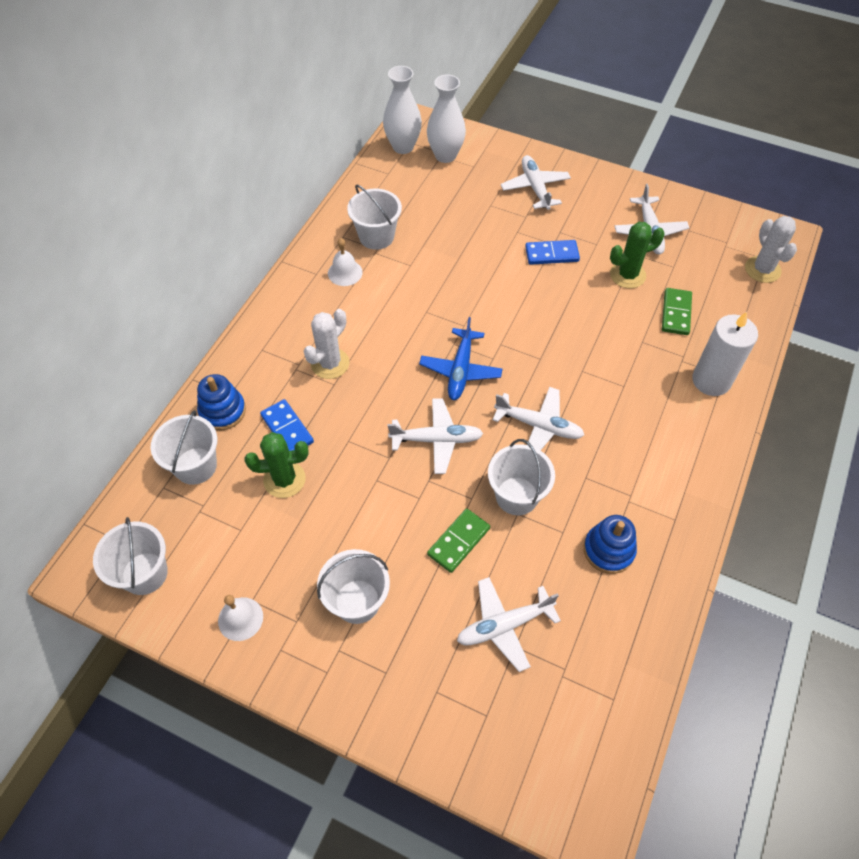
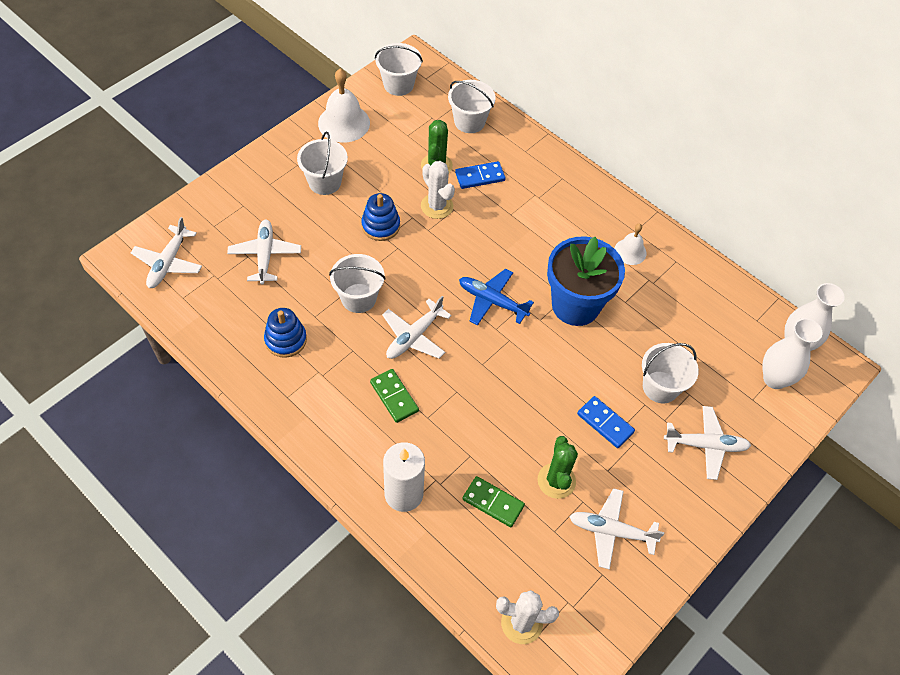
camera: 105 degrees right, 0 degrees up
blue stacking toy [197,374,246,430] -> blue stacking toy moved to [361,193,400,241]
white bell [218,595,263,641] -> white bell [318,69,370,143], size x1.72
white cactus [304,309,349,379] -> white cactus moved to [421,161,455,219]
white bucket [347,185,402,250] -> white bucket moved to [642,343,699,403]
white plane [388,398,484,474] -> white plane moved to [131,217,202,288]
green domino [427,508,490,573] -> green domino moved to [370,369,419,423]
blue domino [525,240,580,265] -> blue domino turned 60 degrees counterclockwise [577,396,635,448]
none -> blue flower pot [547,237,625,326]

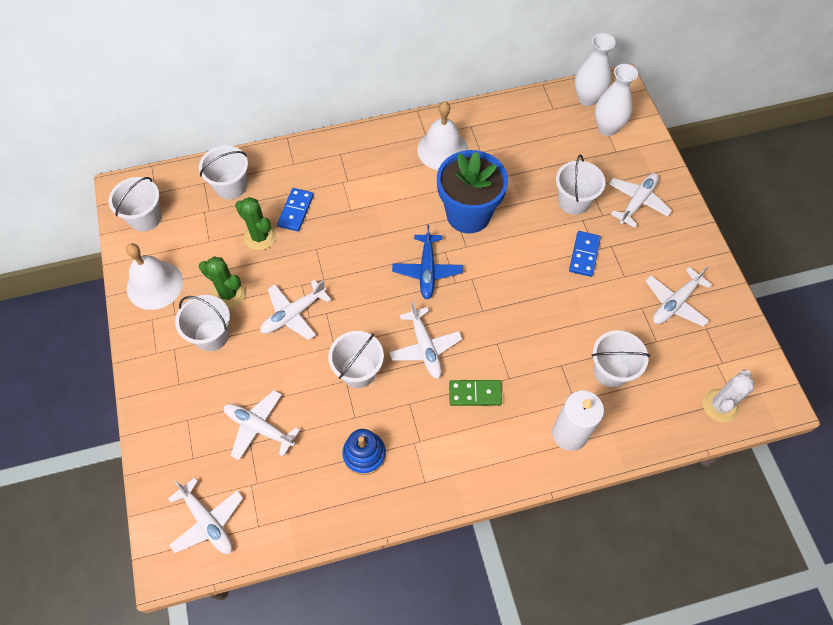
camera: 55 degrees left, 5 degrees up
blue stacking toy [361,193,400,241] -> white plane [260,280,331,340]
white cactus [421,161,455,219] -> none
blue plane [459,269,534,325] -> blue plane turned 60 degrees counterclockwise [392,225,463,299]
green domino [462,476,525,527] -> white bucket [592,330,650,387]
green cactus [537,436,578,499] -> green cactus moved to [199,257,245,308]
blue domino [577,396,635,448] -> blue domino turned 60 degrees counterclockwise [569,231,601,277]
white bell [614,224,647,265] -> white bell [417,101,468,170], size x1.72

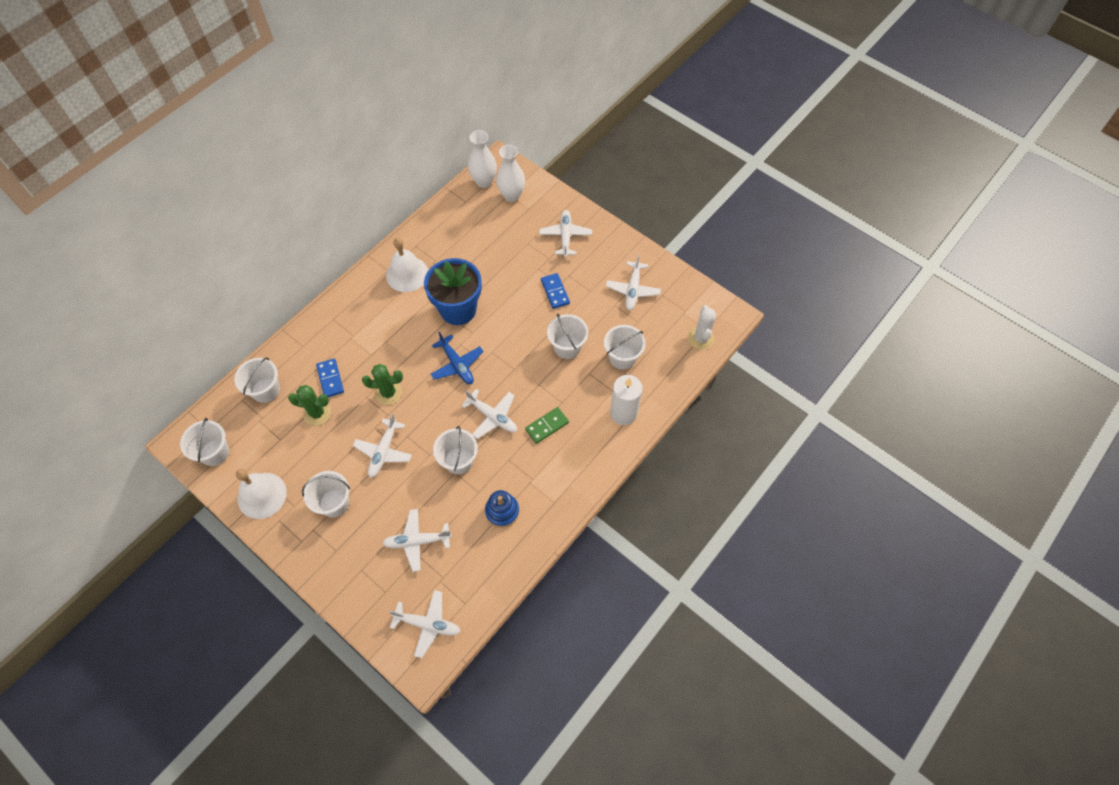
camera: 35 degrees left, 0 degrees up
green cactus [199,257,245,308] -> green cactus moved to [362,364,403,405]
white bucket [556,154,605,215] -> white bucket moved to [547,313,588,359]

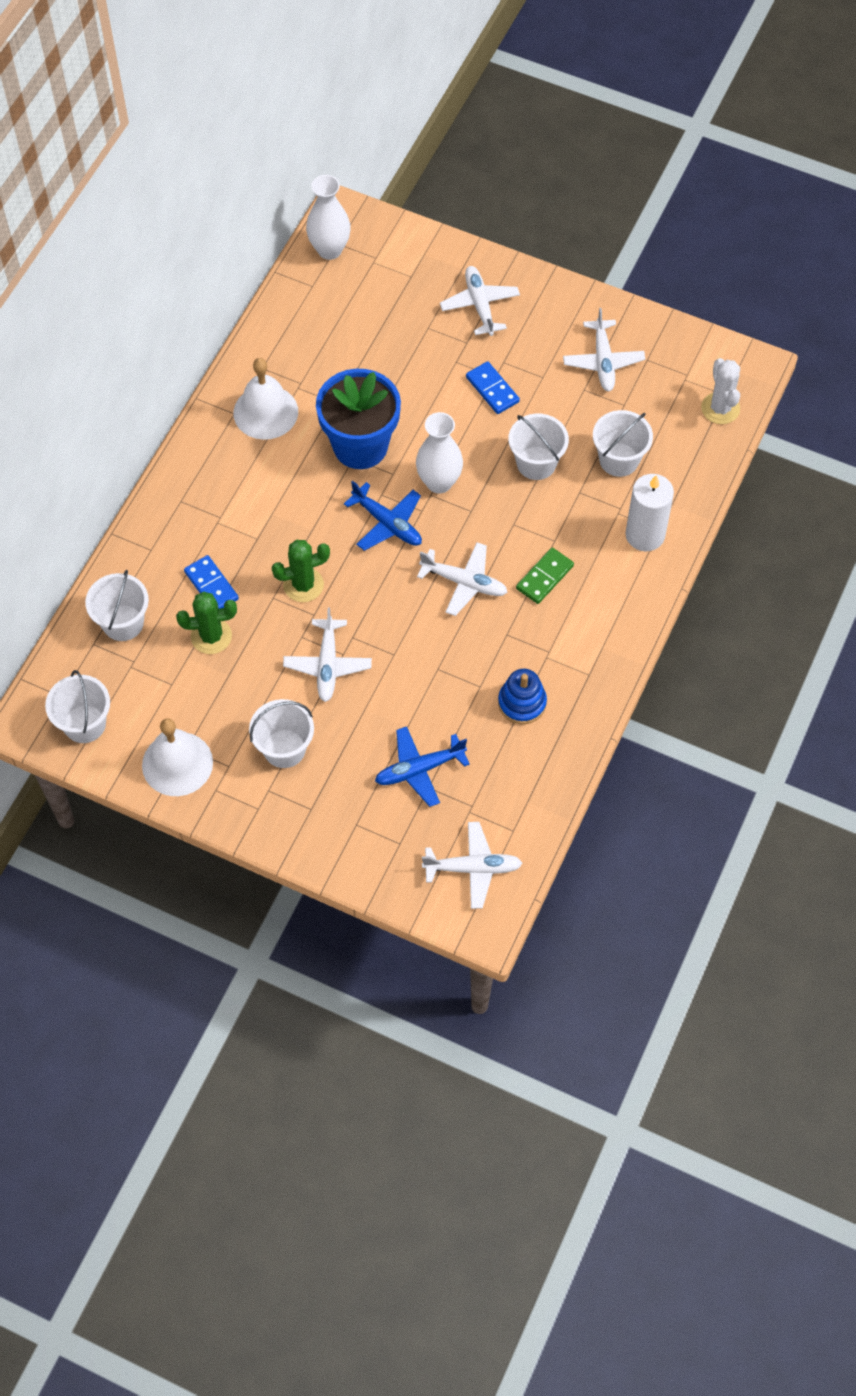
camera: 15 degrees left, 0 degrees up
white plane [382,509,452,572] -> blue plane [375,726,470,807]
white bucket [433,426,478,474] -> none
white vase [496,145,525,202] -> white vase moved to [416,412,463,493]

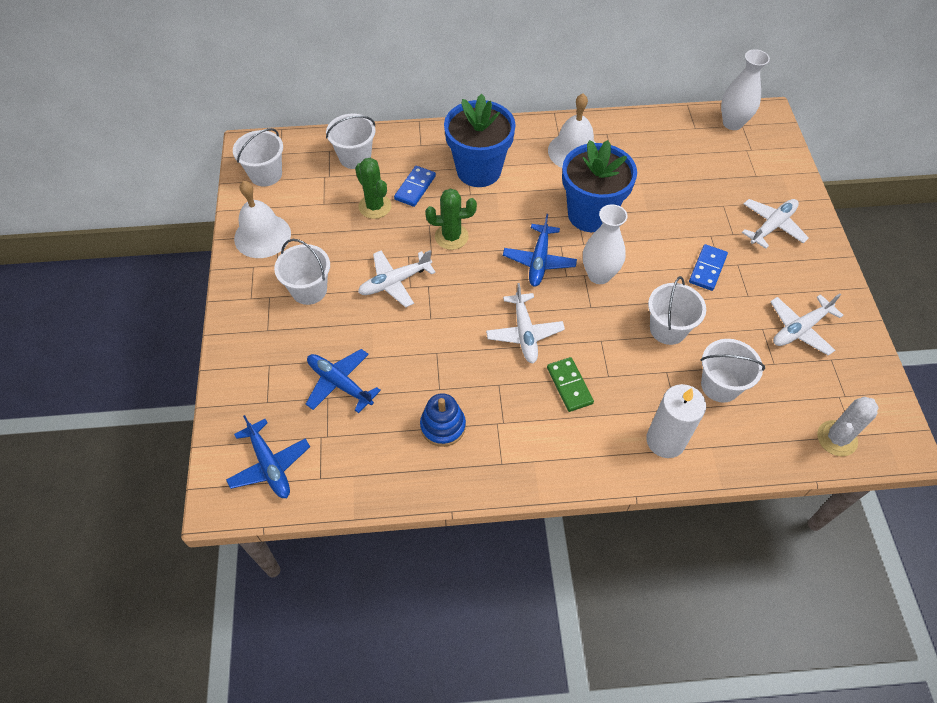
camera: 60 degrees right, 5 degrees down
green cactus [272,540,330,602] -> green cactus turned 45 degrees counterclockwise [425,188,477,250]
white plane [422,822,522,909] -> blue plane [226,415,310,498]
green domino [516,548,574,604] -> green domino turned 60 degrees clockwise [547,357,594,412]
none -> blue flower pot [444,94,516,187]

